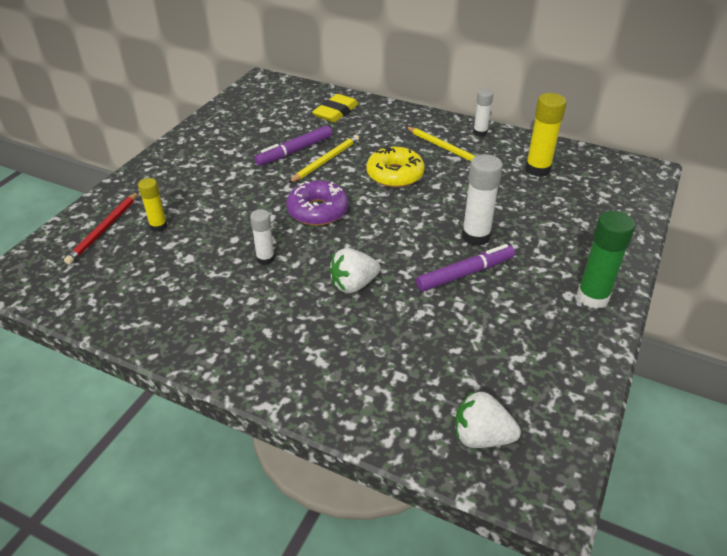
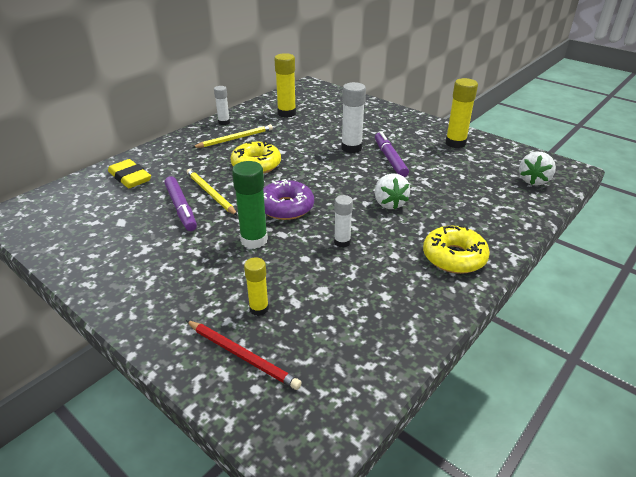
camera: 75 degrees left, 5 degrees down
green glue stick [577,211,635,309] -> green glue stick moved to [232,161,268,249]
none -> yellow donut [423,225,490,274]
none -> yellow glue stick [445,78,478,148]

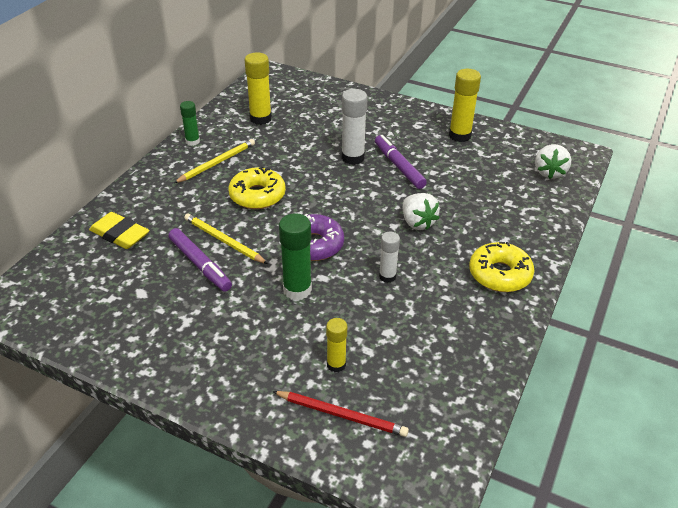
camera: 15 degrees left, 5 degrees up
white glue stick [214,86,230,125] -> green glue stick [180,101,200,146]

